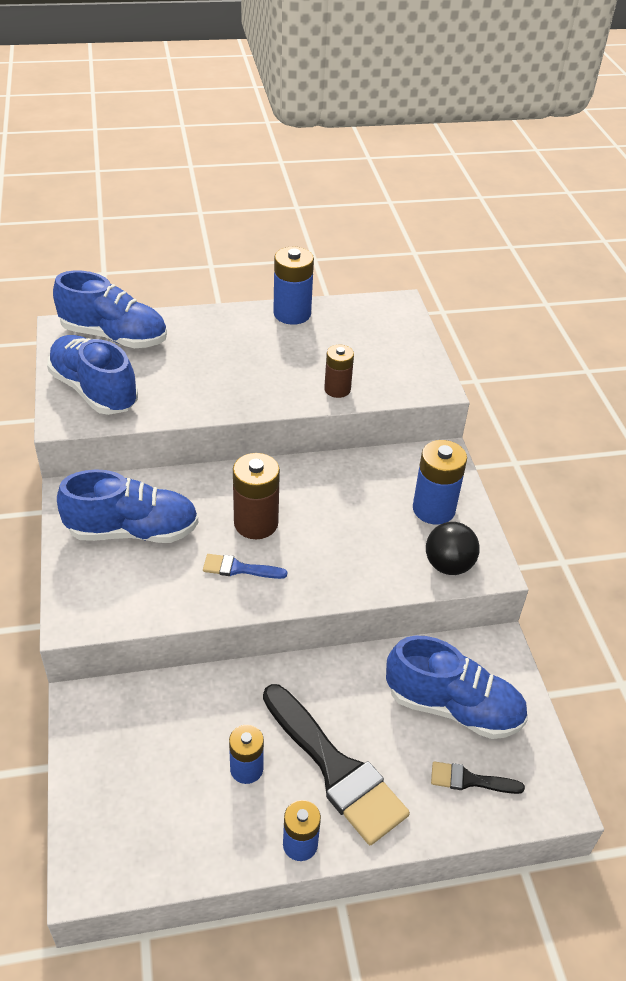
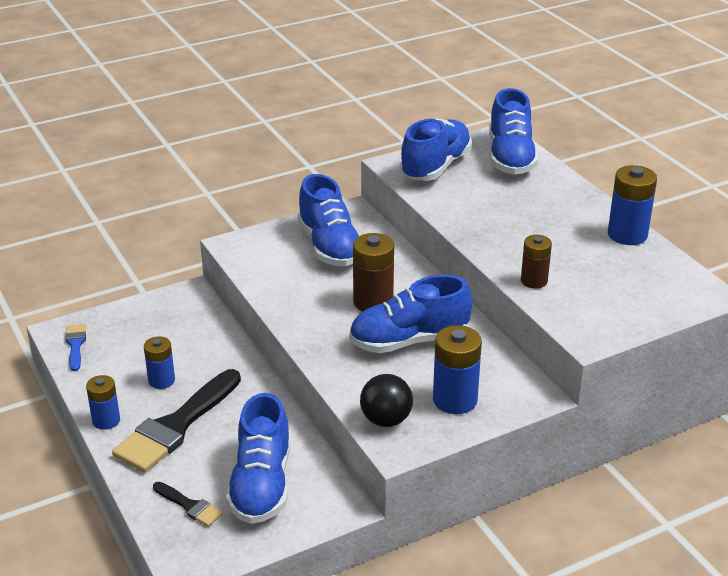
camera: 75 degrees right, 10 degrees down
blue brush [203,554,287,579] -> blue brush moved to [65,324,86,371]
black brush [431,761,525,794] -> black brush turned 135 degrees clockwise [153,482,223,527]
none -> blue shoe [349,275,472,353]

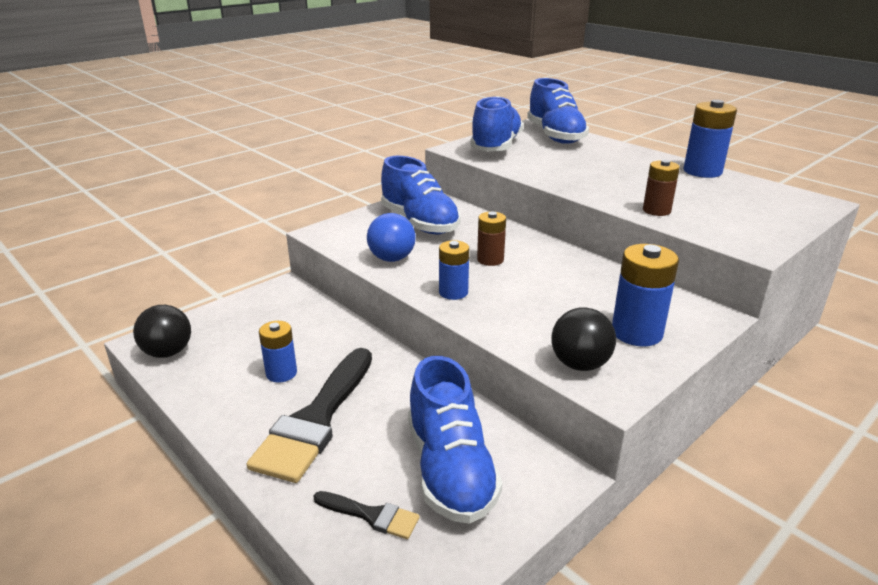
camera: 15 degrees left, 5 degrees down
blue brush [65,324,86,371] -> black ball [133,305,191,358]
blue battery [86,375,120,430] -> blue battery moved to [439,240,469,300]
blue shoe [349,275,472,353] -> none
brown battery [353,233,394,311] -> brown battery [477,212,506,266], size x0.65
none -> blue ball [367,213,416,262]

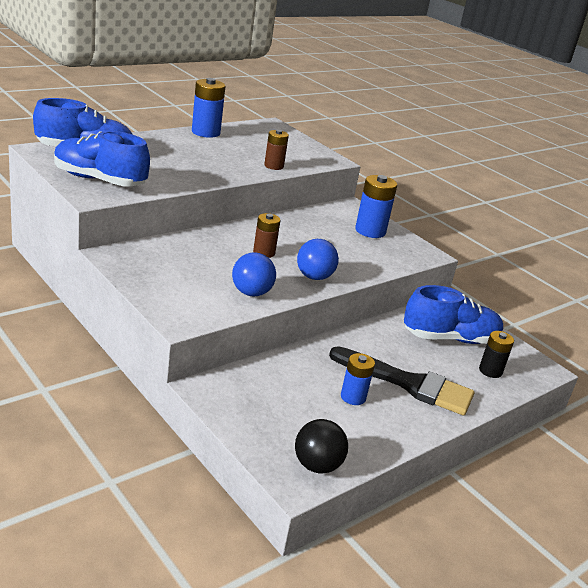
camera: 90 degrees left, 0 degrees up
black brush [313,491,420,539] -> black battery [479,331,514,378]
blue shoe [381,156,461,234] -> none
blue battery [439,240,469,300] -> blue ball [297,239,339,280]
black ball [551,307,616,371] -> none

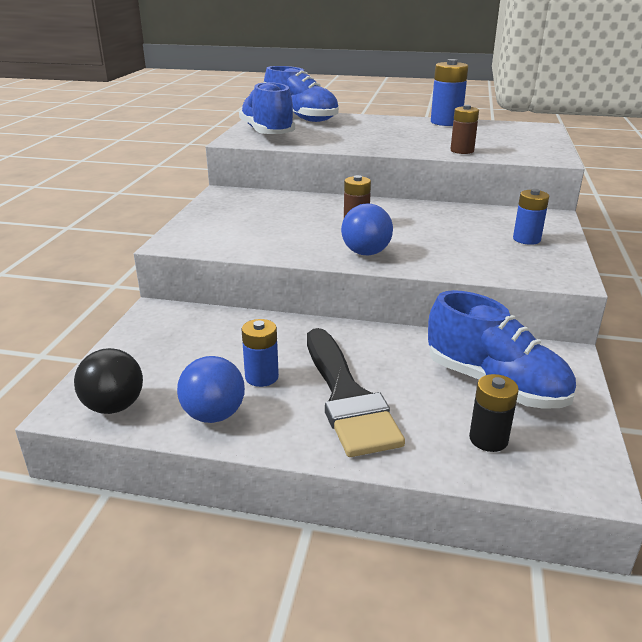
camera: 55 degrees right, 0 degrees up
blue ball [232,252,276,297] -> blue ball moved to [177,356,245,423]
blue battery [355,175,397,238] -> blue battery [513,189,549,245], size x0.65

